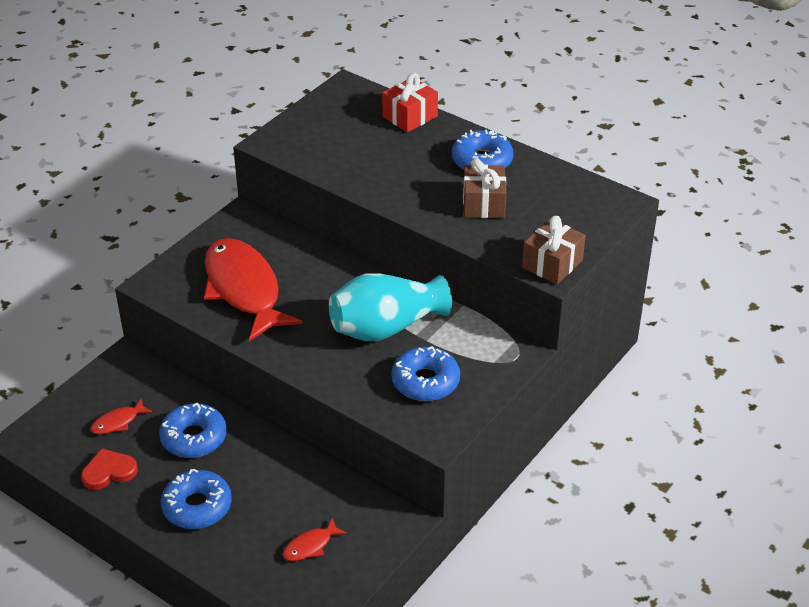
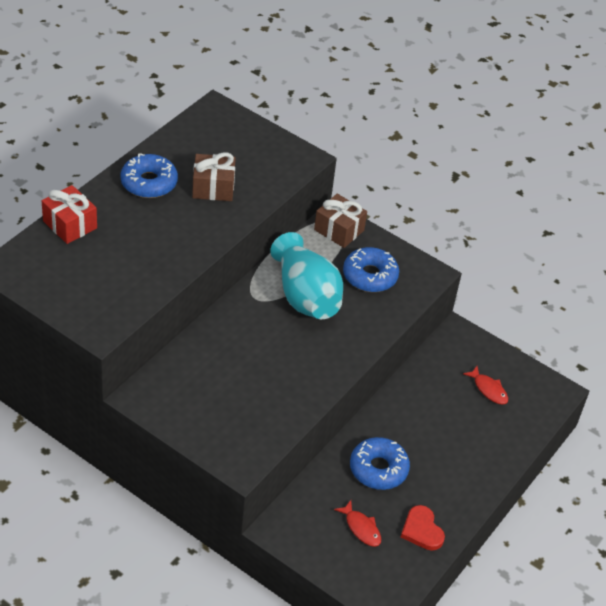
camera: 95 degrees left, 5 degrees up
blue donut [161,468,232,529] -> none
red fish [204,238,302,342] -> none
brown gift [522,216,586,284] -> brown gift moved to [314,194,367,248]

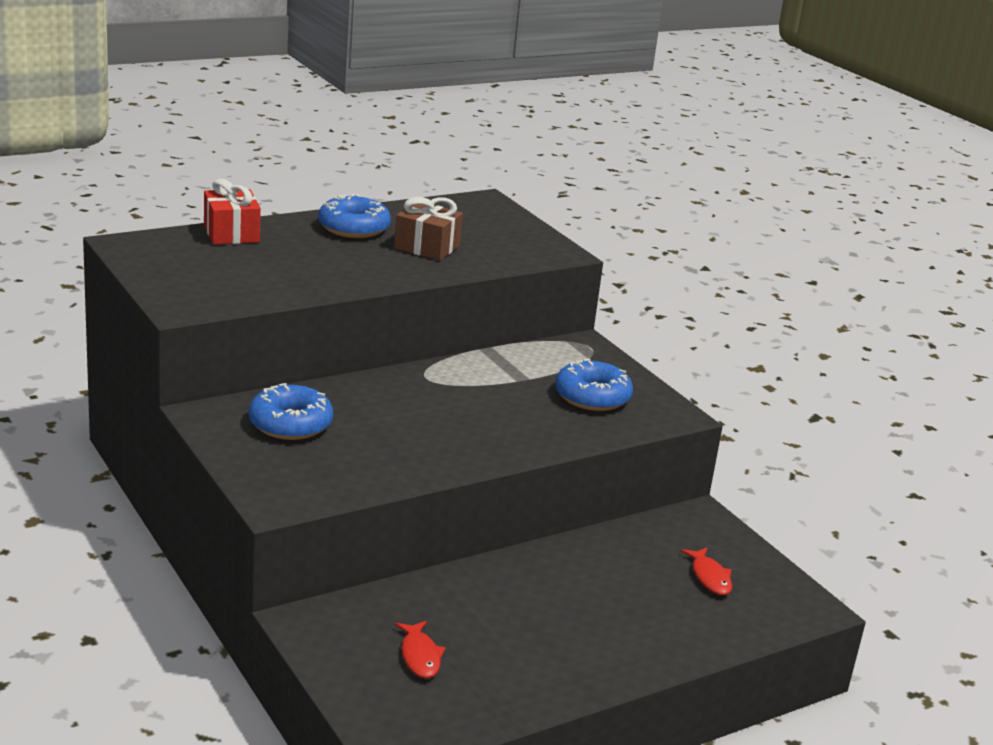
camera: 25 degrees right, 20 degrees down
turquoise vase [270,232,343,319] -> none
brown gift [314,194,367,248] -> none
blue donut [350,437,410,490] -> blue donut moved to [248,383,333,440]
red heart [401,505,445,551] -> none

